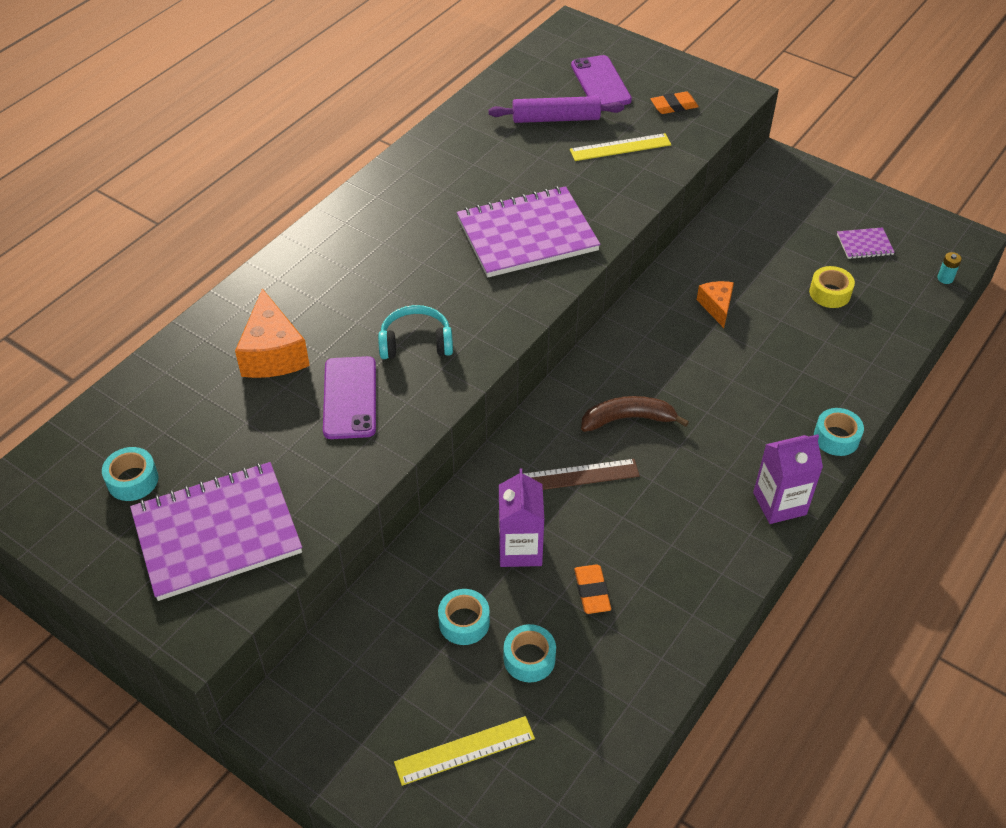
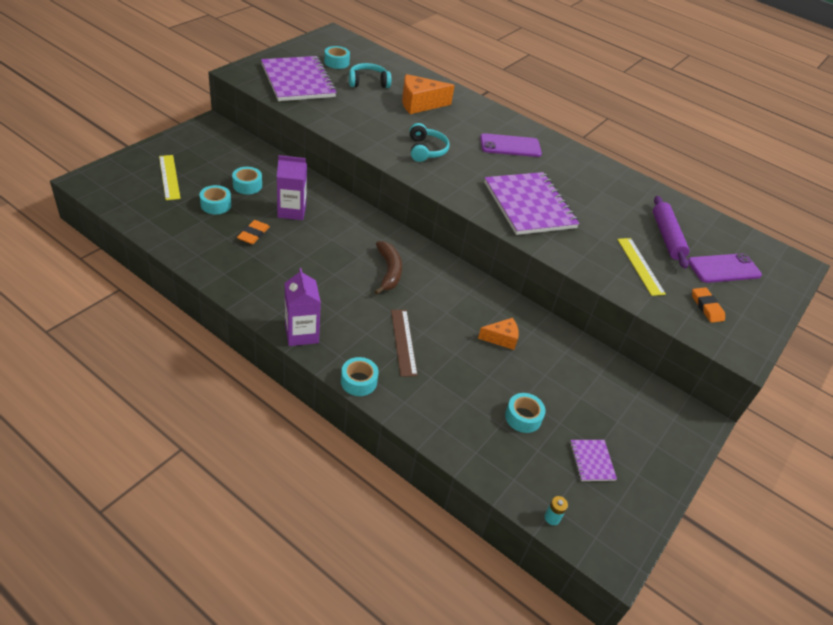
camera: 85 degrees right, 5 degrees down
purple phone [323,356,376,439] -> purple phone moved to [480,133,542,157]
brown ruler [523,459,640,490] -> brown ruler moved to [391,310,418,377]
orange eraser [574,564,611,614] -> orange eraser turned 60 degrees counterclockwise [237,220,270,244]
yellow tape [809,266,855,308] -> turquoise tape [505,393,546,433]
none -> turquoise headphones [349,63,391,88]

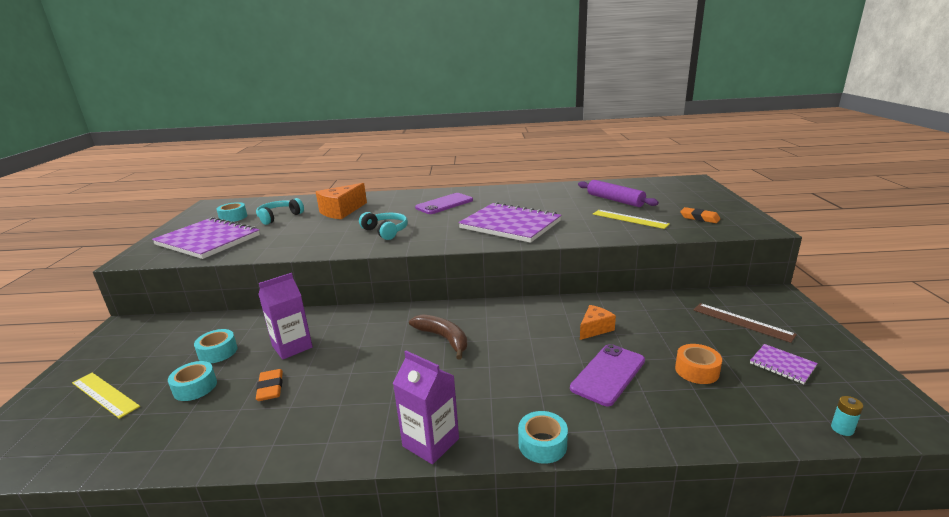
camera: 30 degrees left, 20 degrees down
brown ruler [391,310,418,377] -> brown ruler moved to [694,303,797,343]
turquoise tape [505,393,546,433] -> orange tape [675,344,722,384]
purple phone [688,253,762,283] -> purple phone moved to [570,344,645,406]

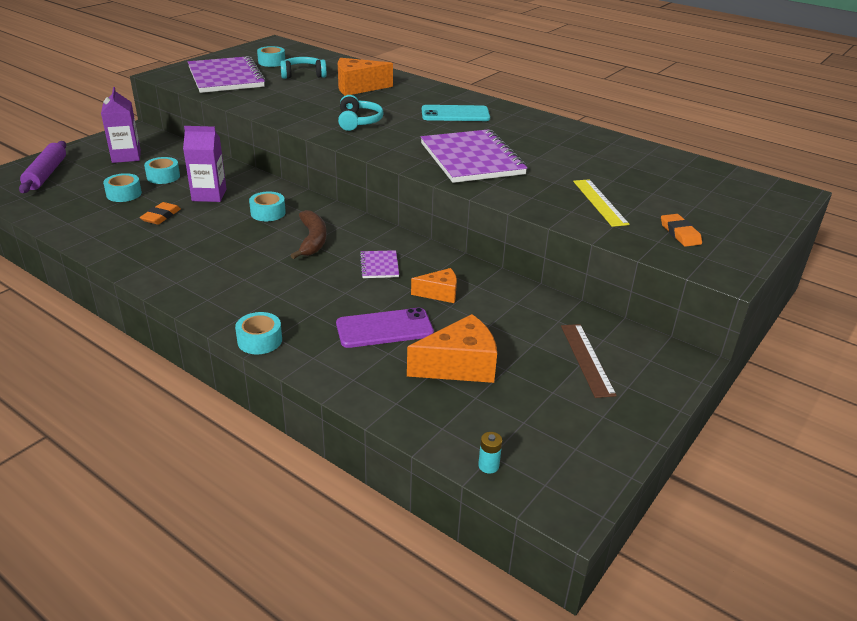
camera: 35 degrees right, 10 degrees up
yellow ruler [72,373,140,419] -> none
purple carton [393,351,459,464] -> purple carton moved to [101,87,141,163]
purple phone [415,193,473,214] -> turquoise phone [422,105,490,121]
purple rolling pin [578,180,659,207] -> purple rolling pin moved to [19,141,66,193]
orange tape [675,344,722,384] -> orange cheese [407,314,497,383]
purple notebook [750,344,818,384] -> purple notebook moved to [360,250,399,278]
none -> turquoise tape [249,191,286,221]

